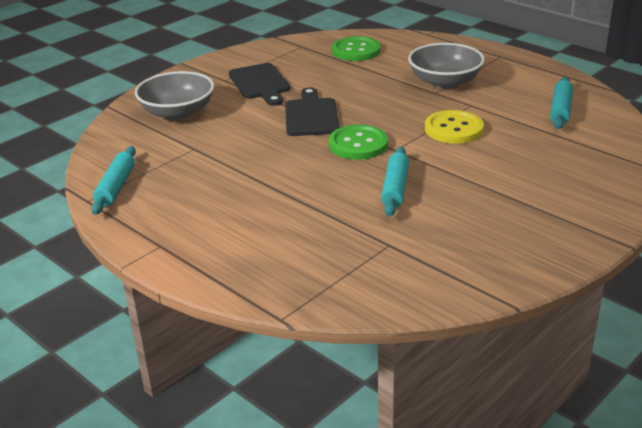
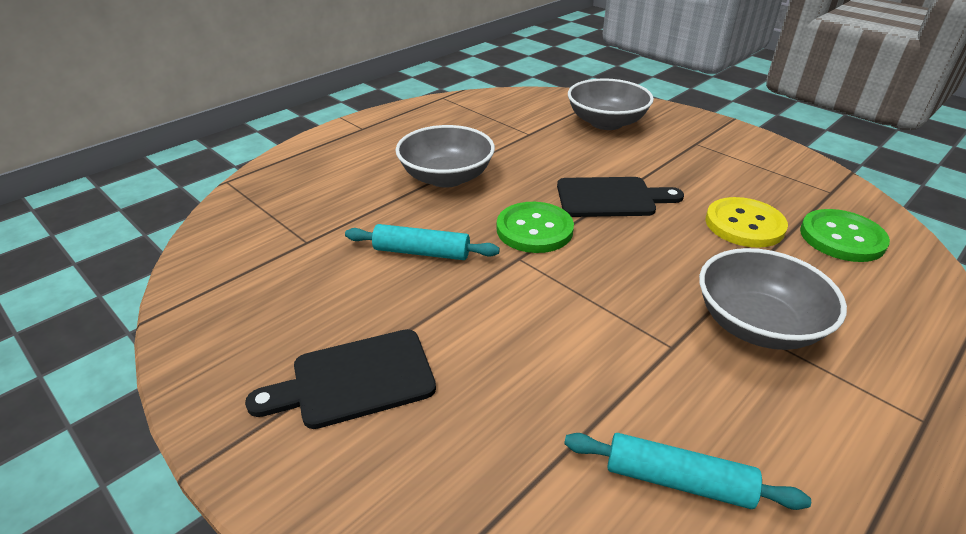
camera: 90 degrees right, 5 degrees up
turquoise rolling pin [91,146,136,215] -> none
black cutting board [229,63,290,106] -> black cutting board moved to [245,329,436,429]
yellow button [425,110,484,144] -> yellow button moved to [705,197,788,248]
none -> grey bowl [396,125,495,188]

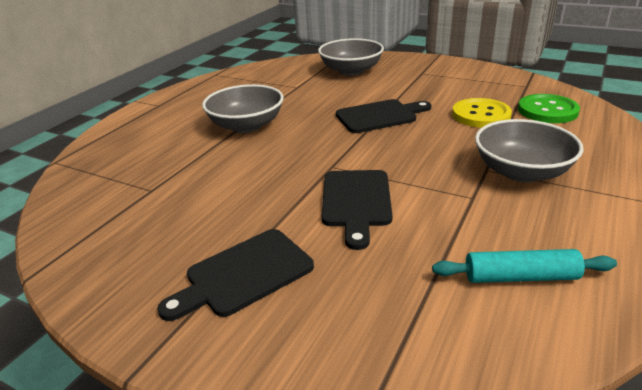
camera: 15 degrees left, 5 degrees down
turquoise rolling pin [345,224,500,260] -> none
green button [497,202,574,253] -> none
none -> black cutting board [322,170,392,250]

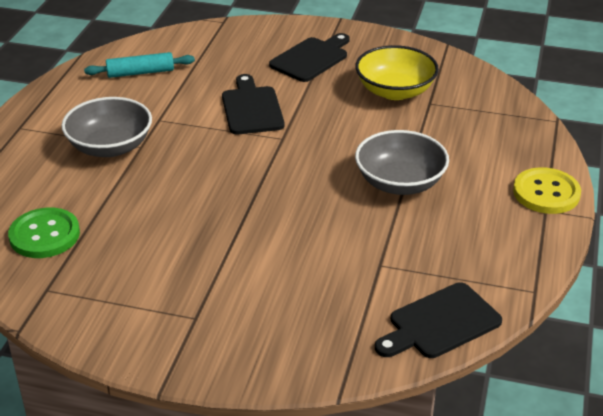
camera: 165 degrees right, 5 degrees up
grey bowl [318,38,384,76] -> none
black cutting board [336,99,431,133] -> black cutting board moved to [375,282,502,358]
yellow button [452,98,512,128] -> yellow button moved to [513,167,581,214]
none -> yellow bowl [355,45,439,100]

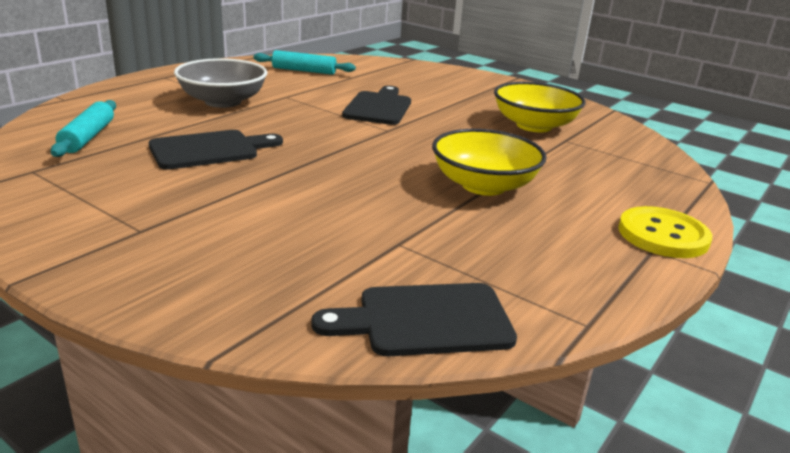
camera: 20 degrees right, 10 degrees down
green button [8,208,80,258] -> turquoise rolling pin [51,100,116,157]
black cutting board [269,33,350,82] -> black cutting board moved to [149,130,283,170]
grey bowl [355,130,449,195] -> yellow bowl [432,129,547,196]

